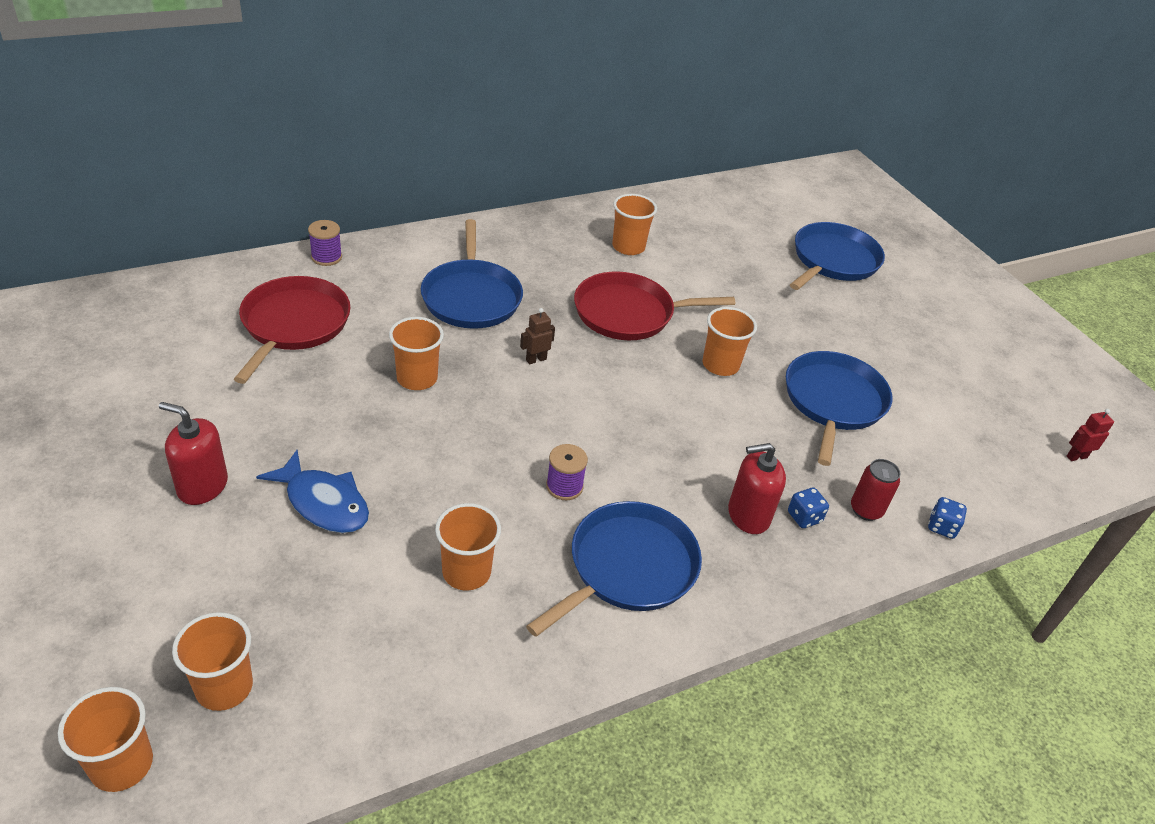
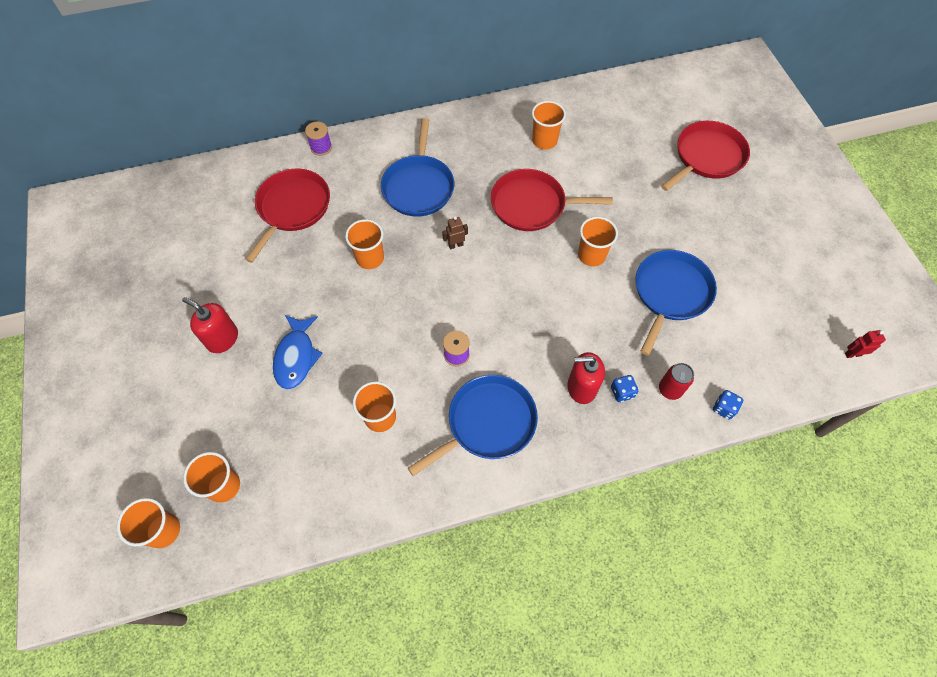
camera: 15 degrees right, 20 degrees up
blue fish [256,450,369,533] -> blue fish turned 45 degrees clockwise [273,315,323,390]
blue pan [790,222,885,290] -> red pan [661,121,750,191]

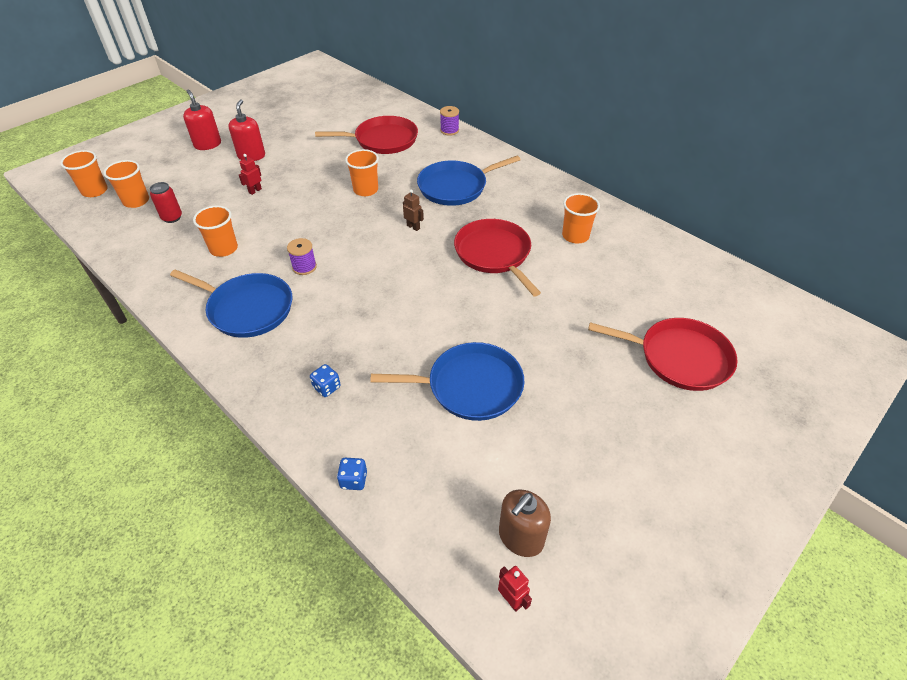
camera: 60 degrees right, 15 degrees down
blue fish [273,315,323,390] -> red robot [239,154,262,195]
red soap dispenser [568,352,605,404] -> red soap dispenser moved to [183,90,221,150]
orange cup [578,216,618,267] -> none
red can [659,363,694,400] -> red can moved to [150,182,182,223]
none -> brown soap dispenser [499,490,551,557]

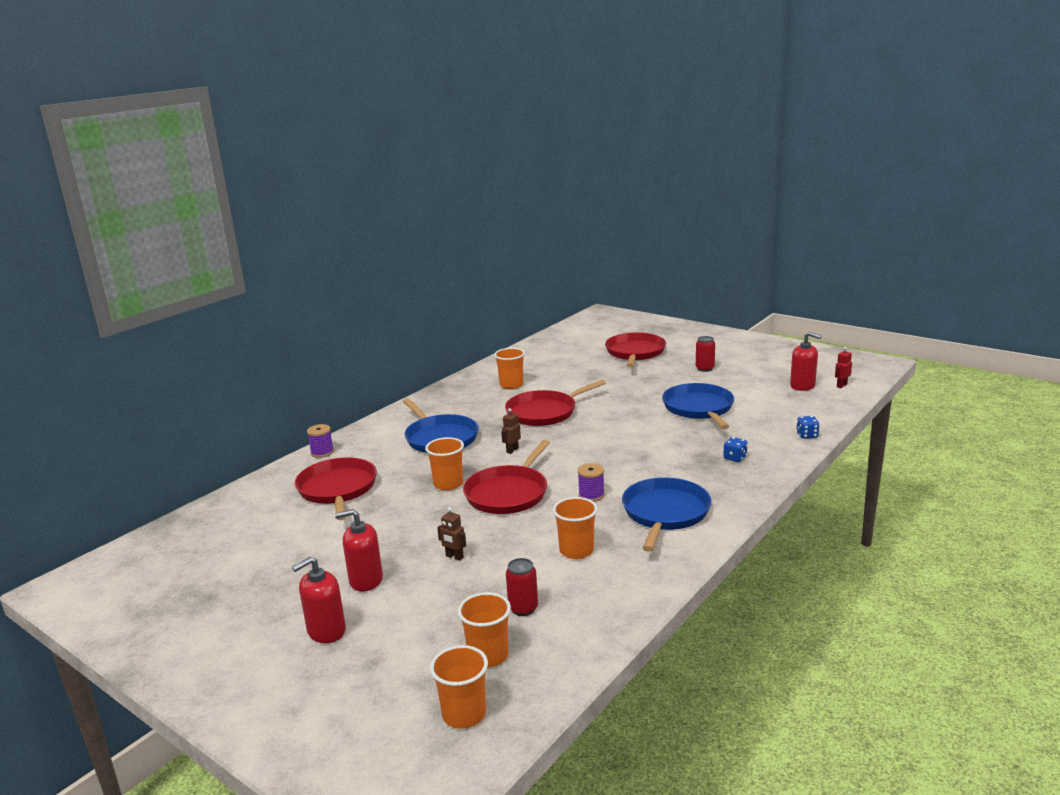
camera: 95 degrees left, 25 degrees down
red robot [239,154,262,195] -> brown robot [437,507,466,561]
brown soap dispenser [499,490,551,557] -> red soap dispenser [790,332,821,391]
none -> red pan [463,440,550,514]
none -> red can [696,336,715,372]

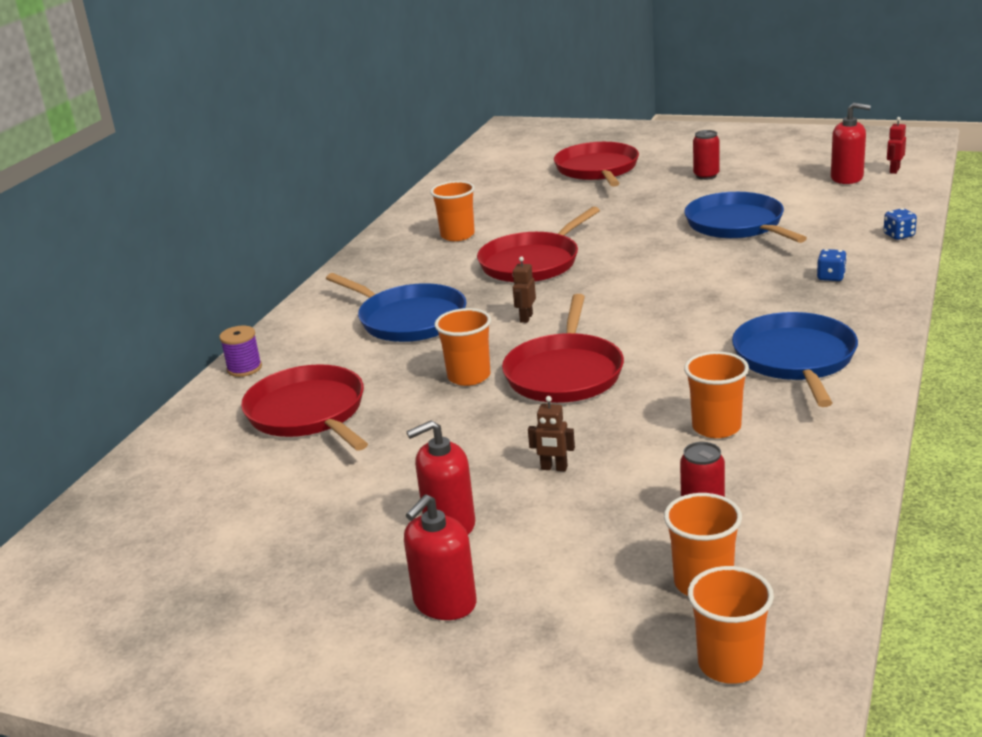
camera: 15 degrees left, 5 degrees up
purple spool [578,463,605,502] -> none

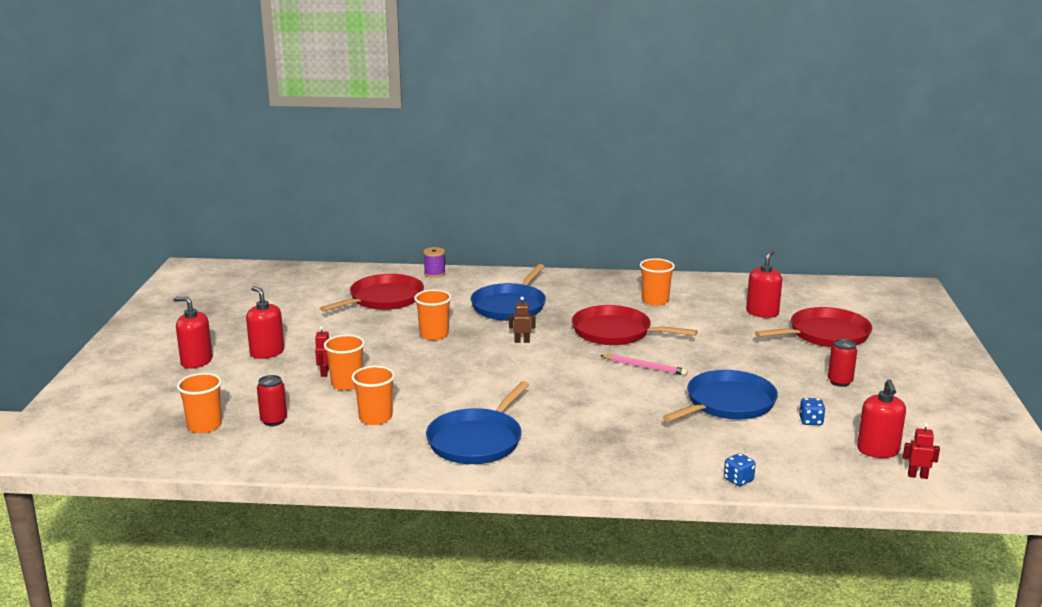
camera: 70 degrees right, 5 degrees down
red pan [502,294,624,403] -> none
brown robot [528,396,575,471] -> red robot [315,326,329,377]
orange cup [688,566,774,684] -> orange cup moved to [324,334,365,390]
blue pan [732,312,858,407] -> blue pan turned 135 degrees clockwise [426,381,529,464]
blue dice [817,249,847,281] -> blue dice moved to [799,398,826,425]
none -> pink pencil [600,354,688,375]
none -> red soap dispenser [746,250,782,318]

